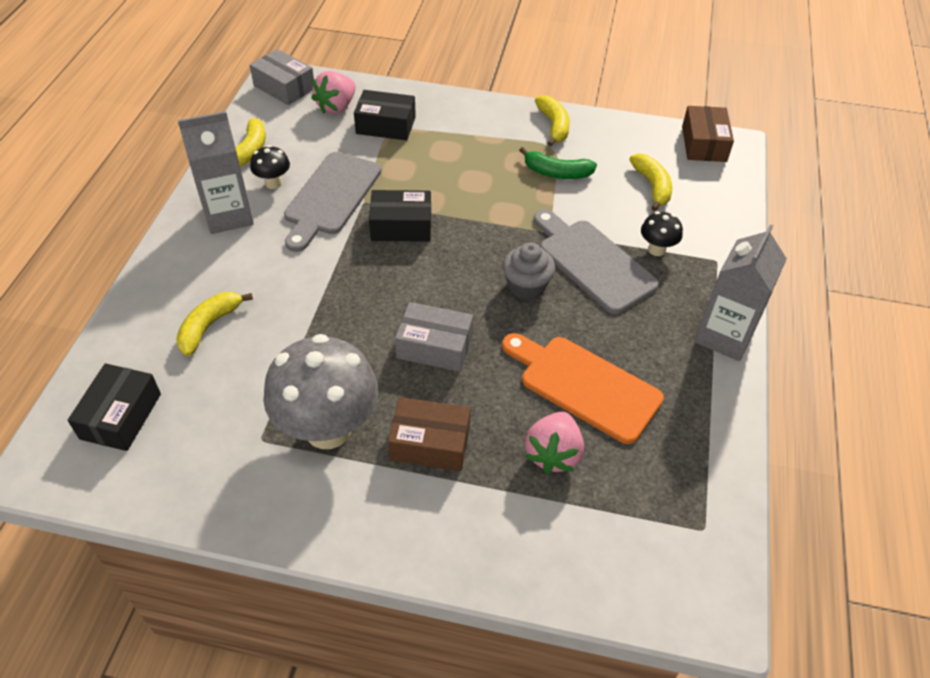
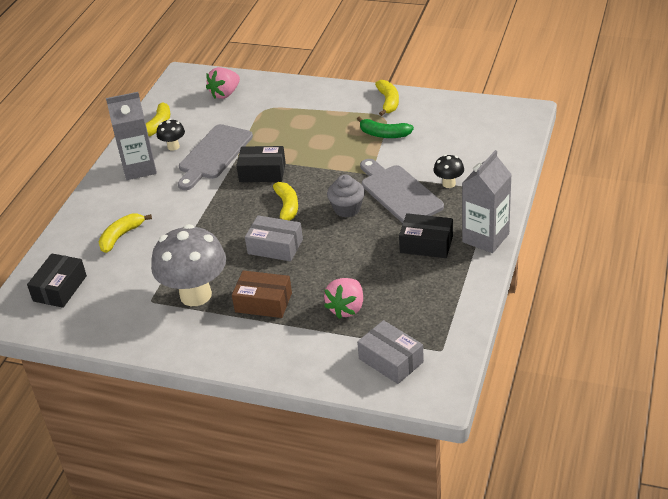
camera: 10 degrees right, 10 degrees down
grey box [250,49,314,105] -> grey box moved to [357,320,424,384]
black box [354,90,416,140] -> black box moved to [399,213,453,258]
orange cutting board [502,333,664,444] -> none
yellow banana [629,153,672,211] -> yellow banana moved to [273,182,298,221]
brown box [682,106,734,162] -> none

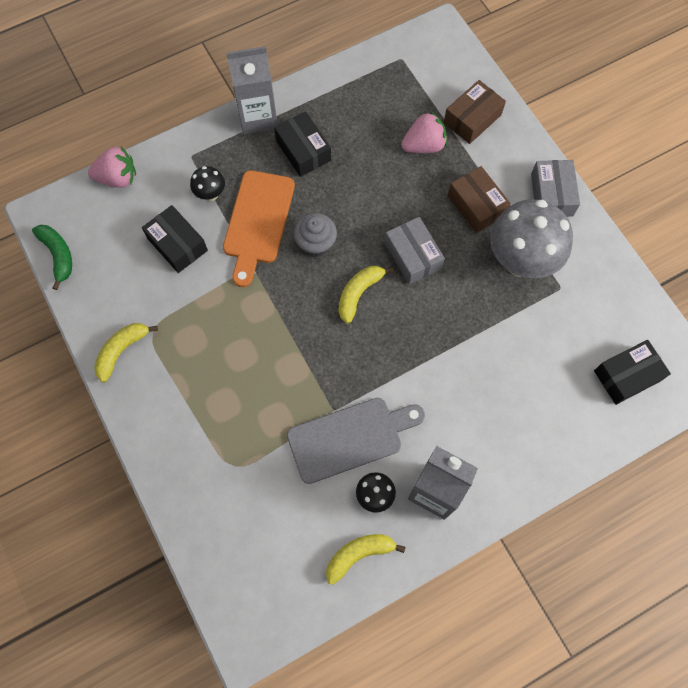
camera: 140 degrees left, 30 degrees up
yellow banana [99,213,152,253] -> none
pink strawberry [206,67,240,99] -> pink strawberry moved to [88,146,136,188]
black box [236,146,286,182] -> black box moved to [142,205,208,273]
green banana [357,116,414,138] -> green banana moved to [32,225,72,290]
grey box [357,320,424,384] -> grey box moved to [531,160,580,217]
grey cutting board [360,159,444,223] -> orange cutting board [223,170,295,287]
none -> brown box [444,80,506,144]

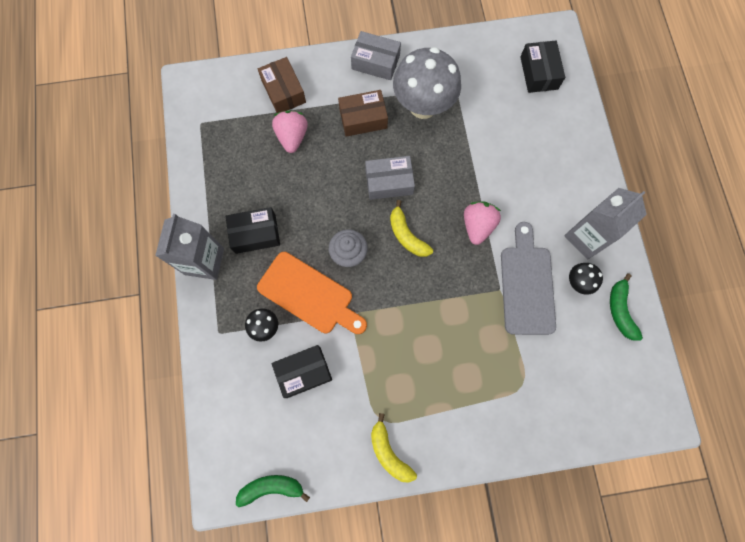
camera: 70 degrees left, 5 degrees up
pink strawberry [88,146,136,188] -> pink strawberry moved to [464,202,501,245]
yellow banana [326,534,406,585] -> green banana [610,273,643,341]

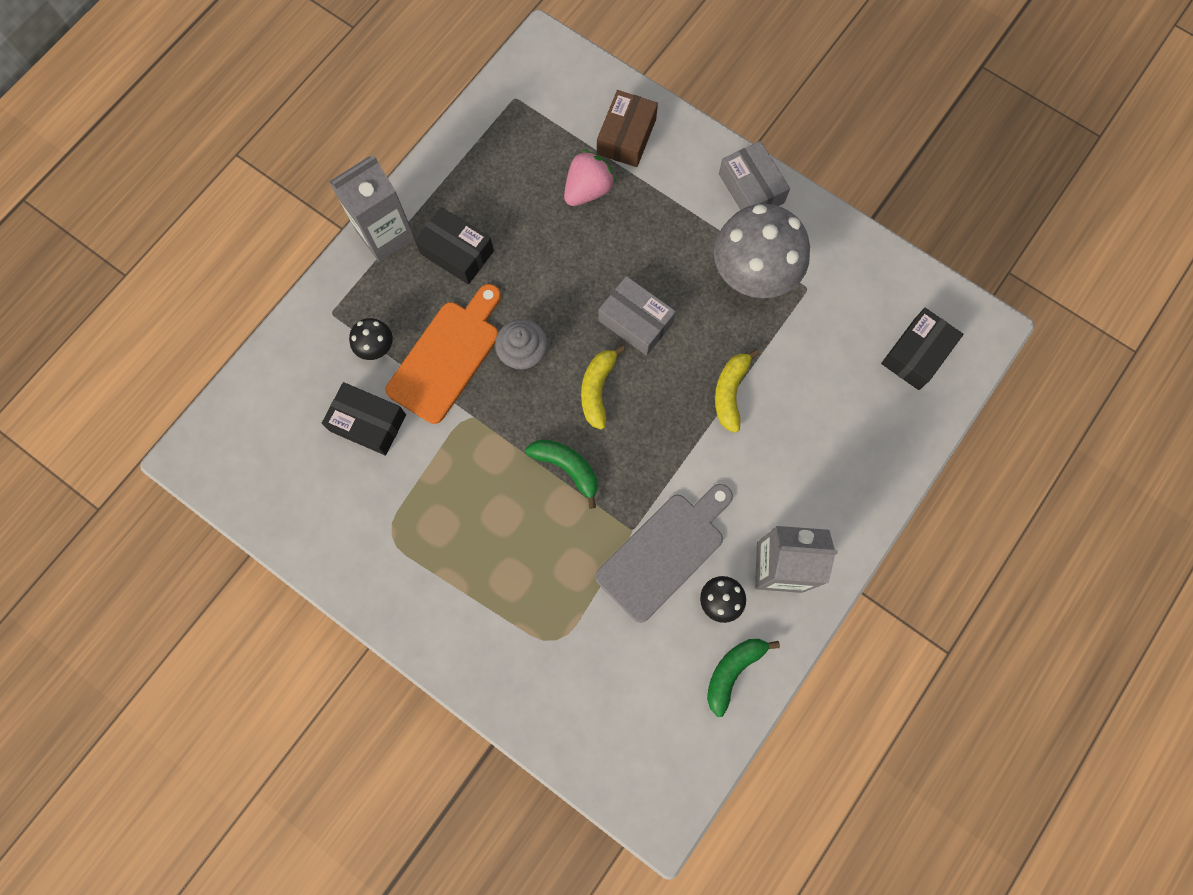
camera: 45 degrees right, 0 degrees up
green banana [236,475,310,507] -> green banana moved to [525,439,598,509]
orange cutting board [257,252,367,334] -> orange cutting board turned 135 degrees counterclockwise [386,284,501,424]
brown box [338,90,388,137] -> none
yellow banana [371,413,417,483] -> yellow banana moved to [715,349,760,433]
pink strawberry [464,202,501,245] -> none

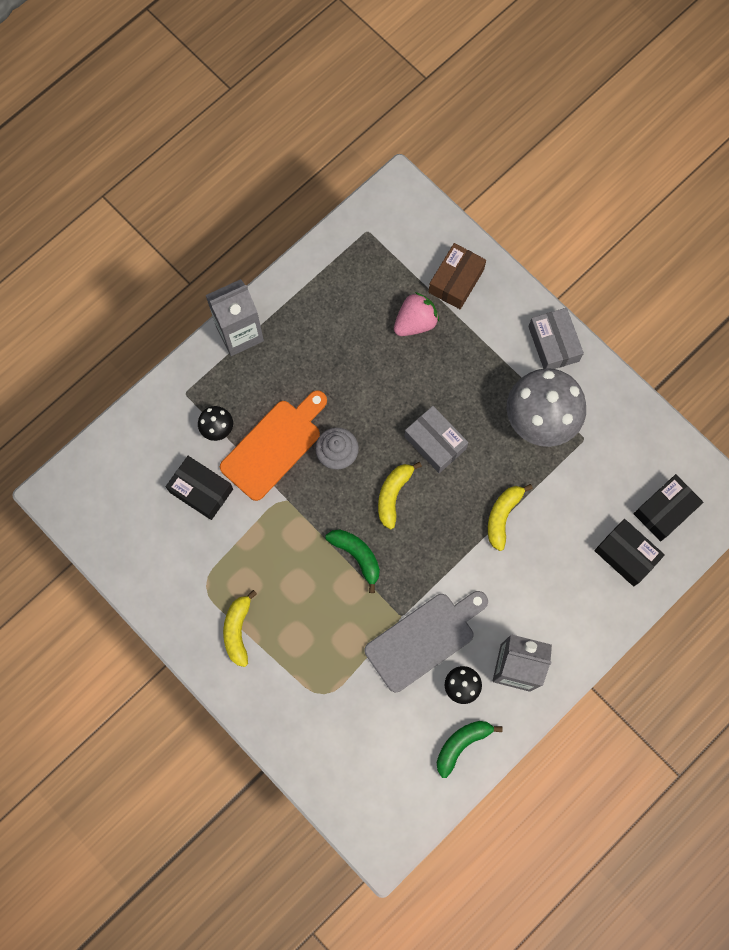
camera: 10 degrees right, 0 degrees up
black box [415,207,494,284] -> black box moved to [594,519,665,586]
none -> yellow banana [223,590,257,667]

